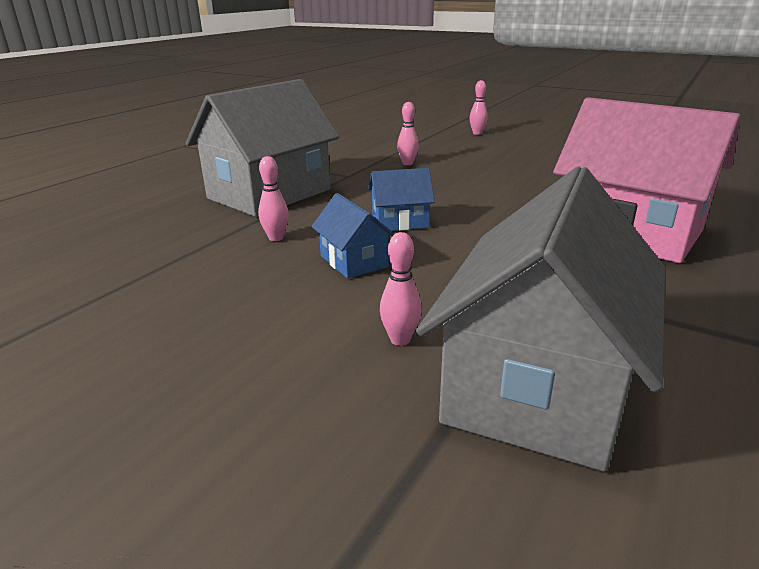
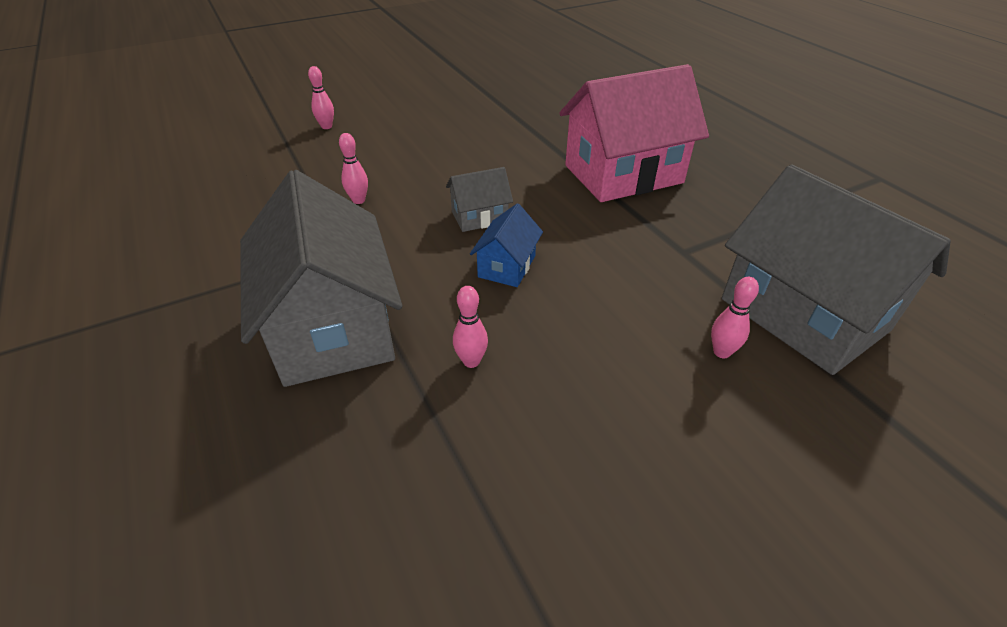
camera: 60 degrees left, 15 degrees up
blue house [311,193,394,279] -> none
none -> grey house [446,167,513,232]

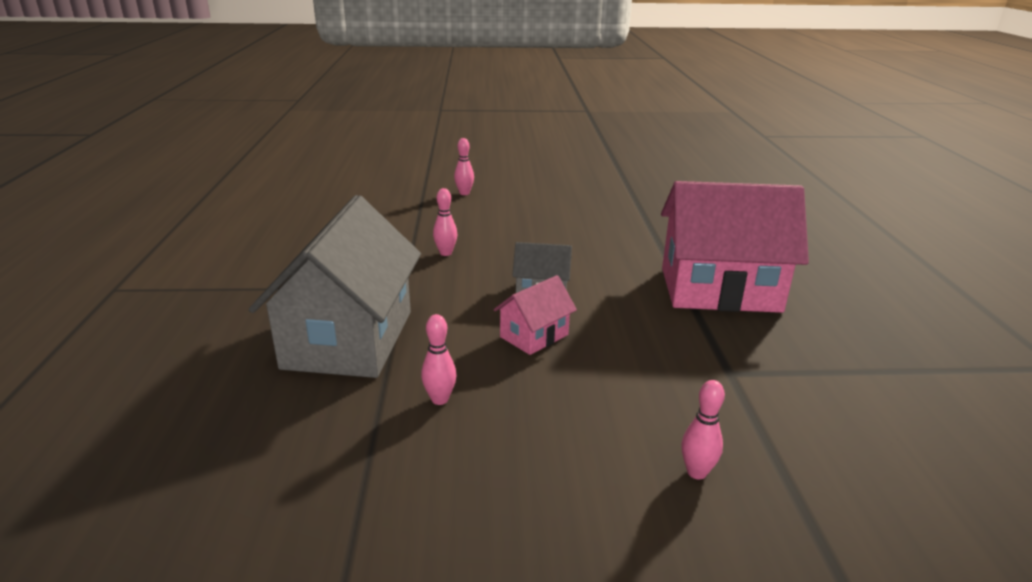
camera: 25 degrees right, 15 degrees down
blue house [470,203,543,287] -> pink house [494,275,577,355]
grey house [722,164,951,375] -> none

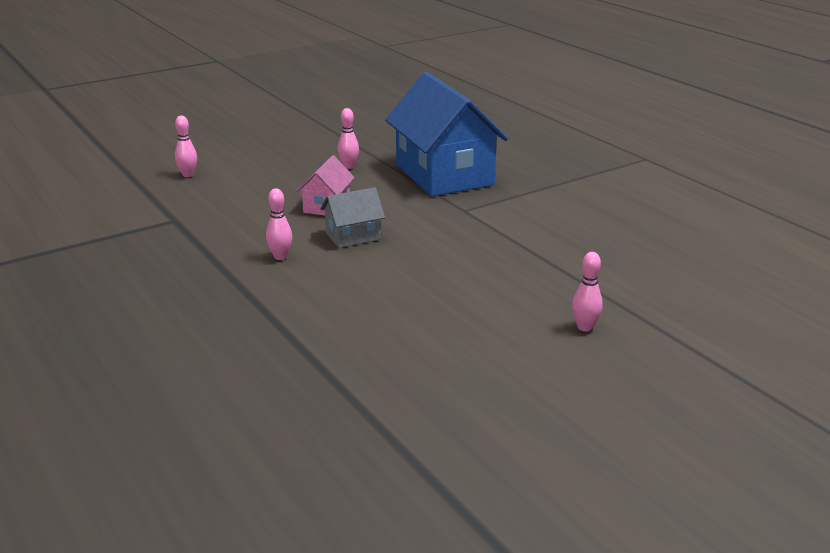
camera: 150 degrees right, 0 degrees up
grey house [249,195,421,378] -> blue house [385,72,508,196]
pink bowling pin [433,188,457,256] -> pink bowling pin moved to [266,189,292,260]
pink house [661,181,809,313] -> none

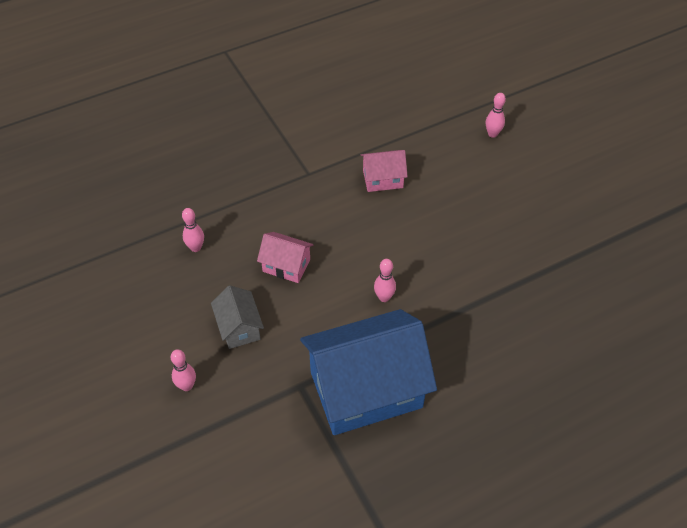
camera: 85 degrees left, 25 degrees up
grey house [320,187,385,248] -> grey house moved to [211,285,264,349]
blue house [385,72,508,196] -> blue house moved to [300,309,437,435]
none -> pink house [361,150,408,192]

